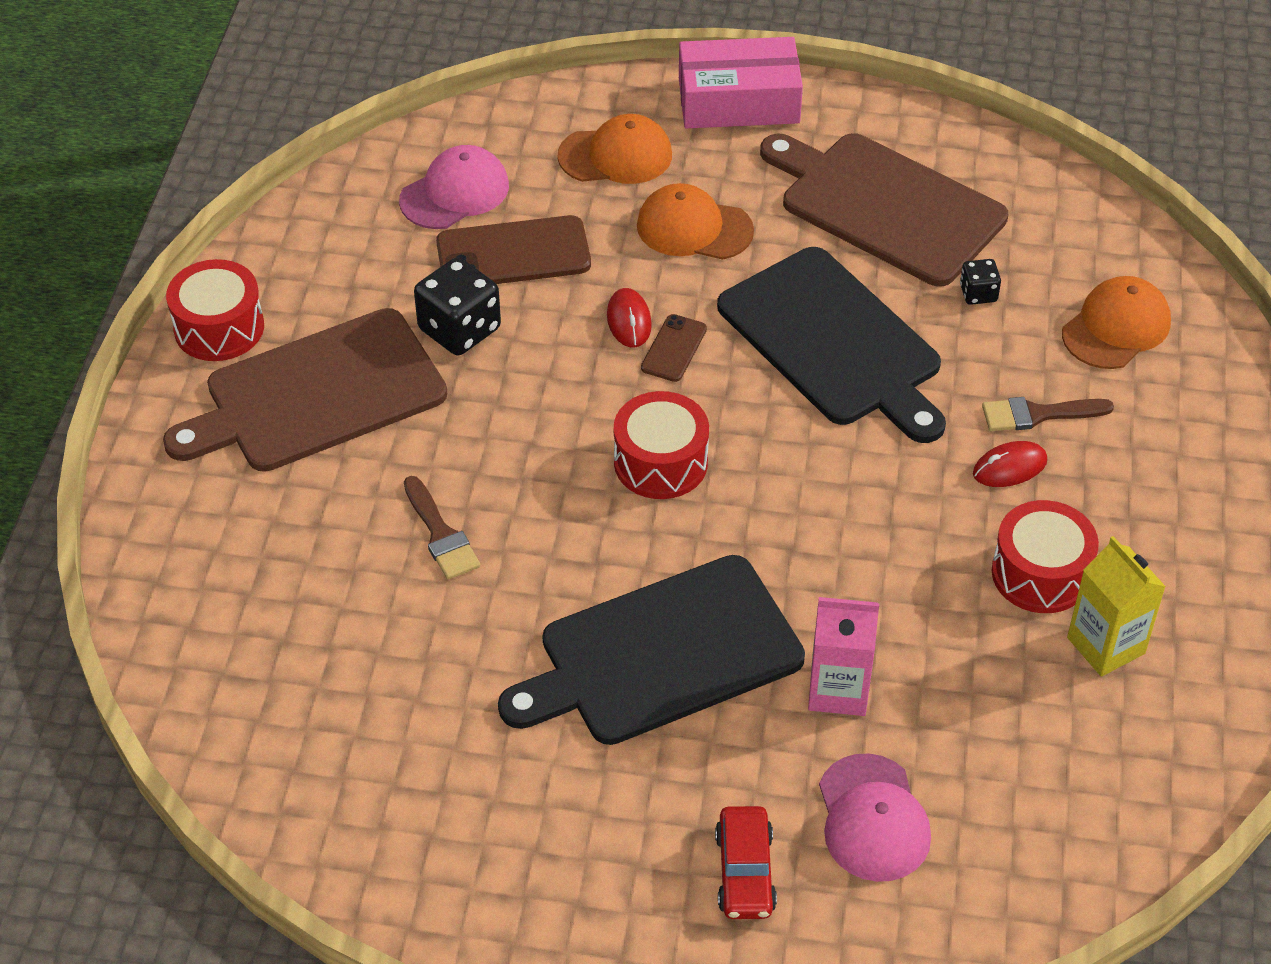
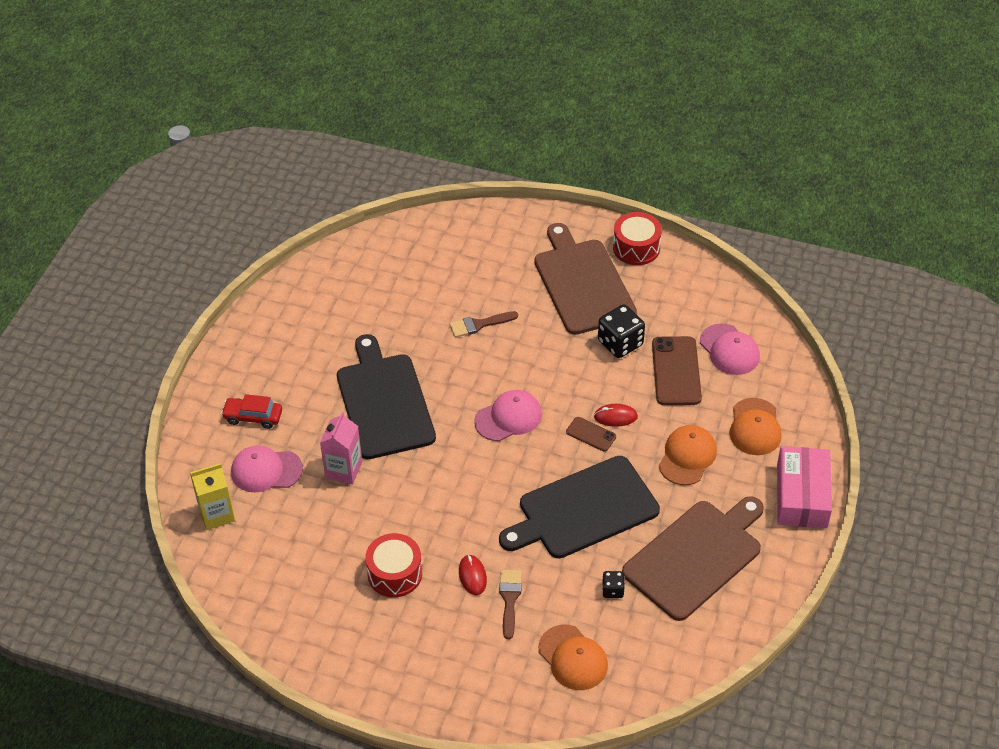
camera: 100 degrees right, 0 degrees up
red drum [614,391,709,499] -> pink cap [474,390,542,441]
yellow carton [1067,536,1166,677] -> yellow carton moved to [190,463,235,530]

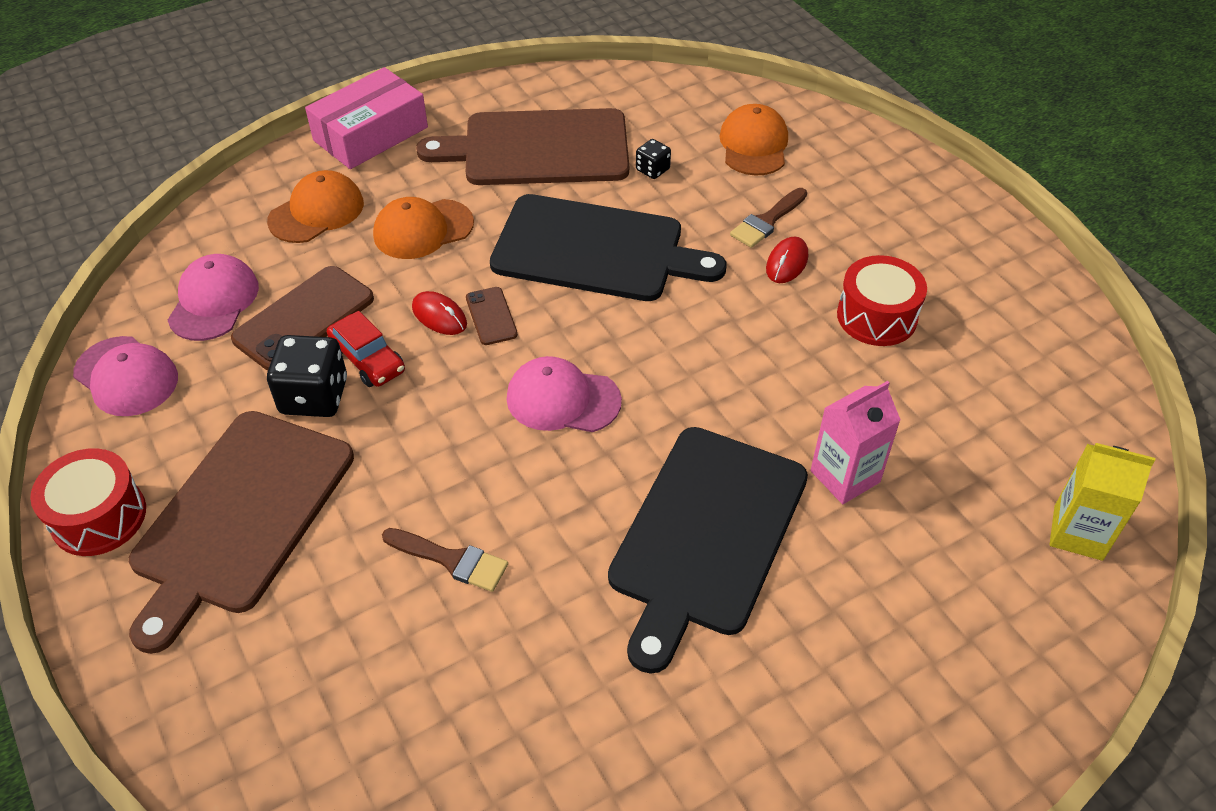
camera: 140 degrees left, 0 degrees up
red car [221,394,282,429] -> red car moved to [327,311,405,387]
pink cap [231,445,303,492] -> pink cap moved to [73,336,178,416]

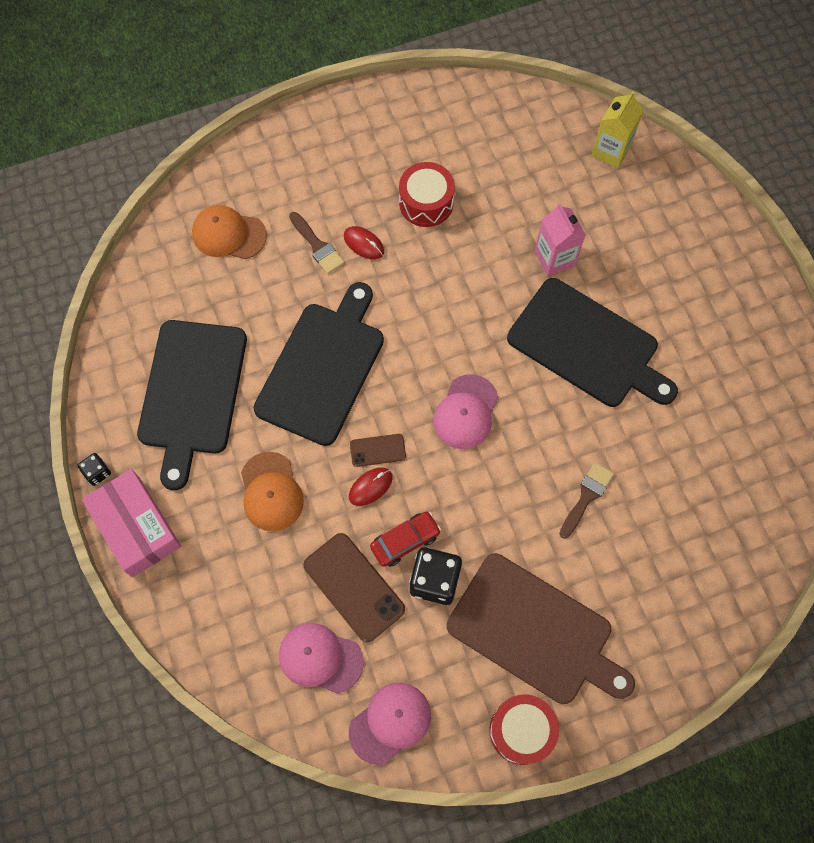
camera: 80 degrees left, 20 degrees up
orange cap [267,170,364,243] -> none
brown cutting board [416,108,629,185] -> black cutting board [137,320,247,490]
black dice [636,139,671,179] -> black dice moved to [77,453,111,486]

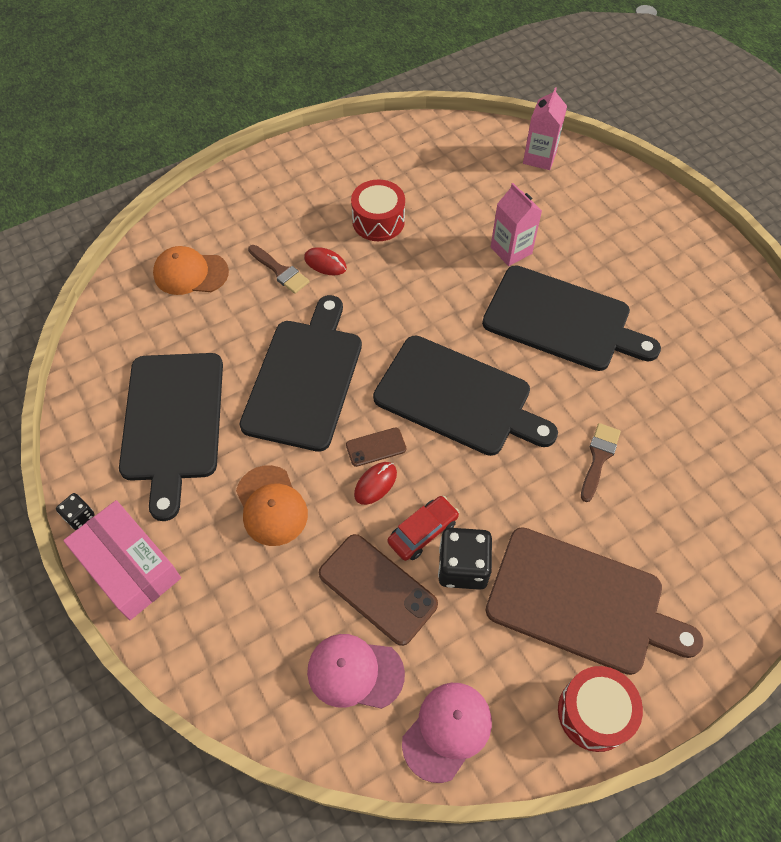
camera: 10 degrees left, 10 degrees down
pink cap [433,374,498,449] -> black cutting board [373,336,558,456]
yellow carton [591,91,644,168] -> pink carton [523,87,567,170]

